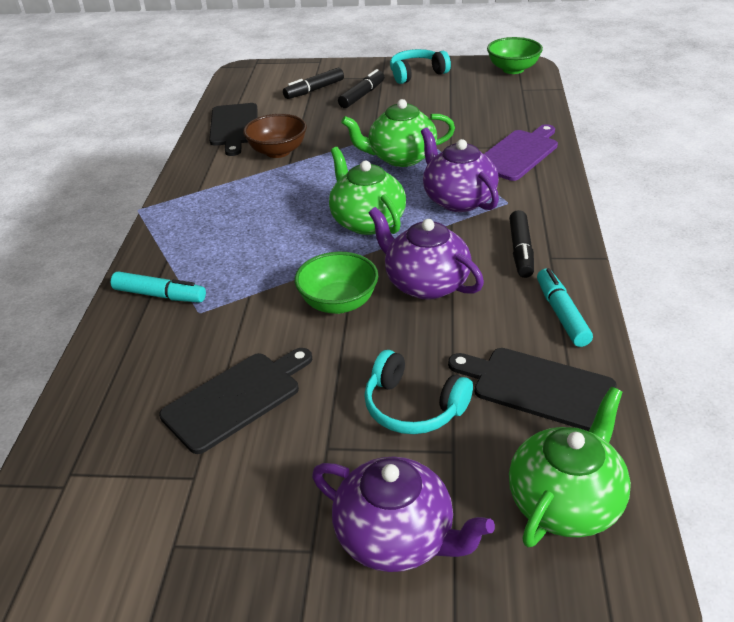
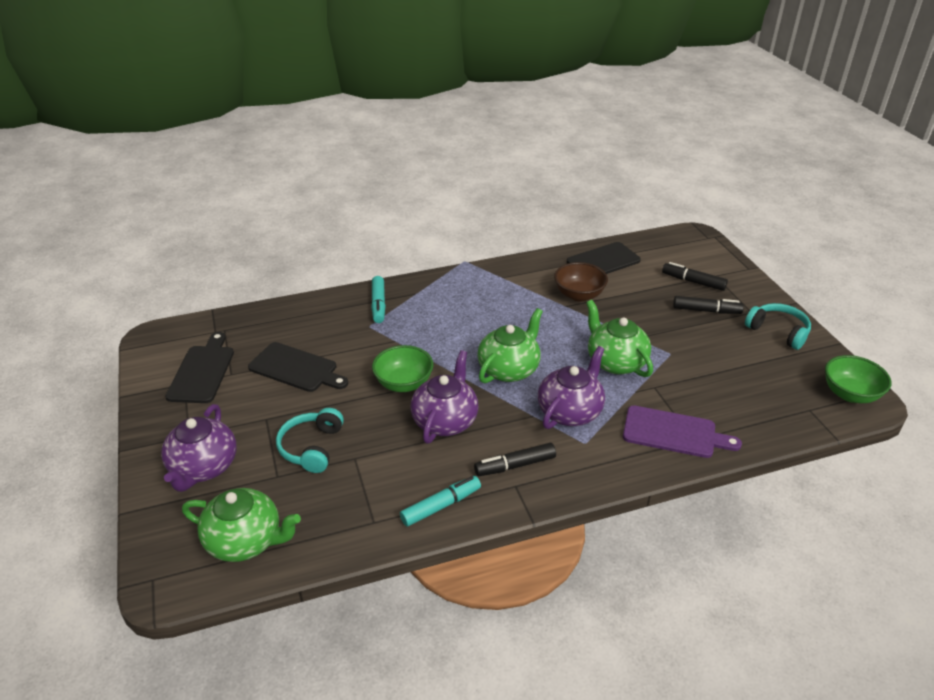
camera: 65 degrees right, 0 degrees up
black cutting board [448,348,617,431] -> black cutting board moved to [165,332,234,403]

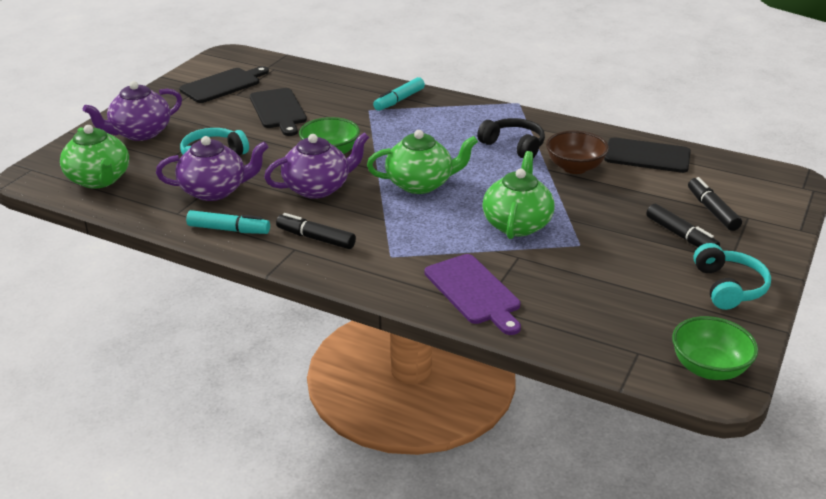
camera: 45 degrees right, 5 degrees down
purple teapot [538,346,605,429] -> purple teapot moved to [156,136,268,201]
none -> black headphones [477,118,545,158]

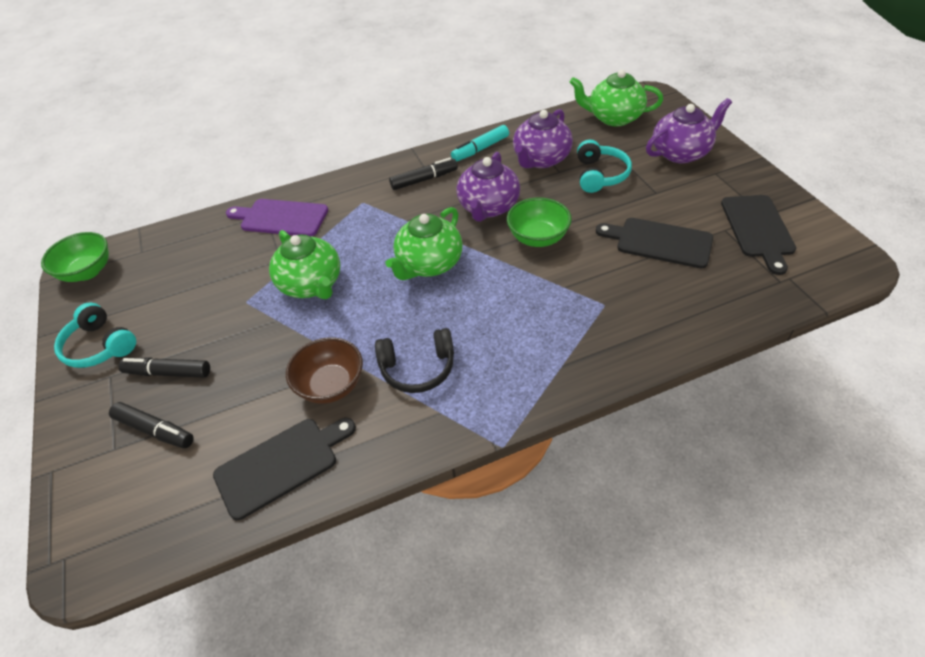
camera: 135 degrees right, 15 degrees up
purple teapot [83,81,182,141] -> purple teapot turned 60 degrees clockwise [646,98,732,163]
turquoise marker [373,77,425,111] -> none

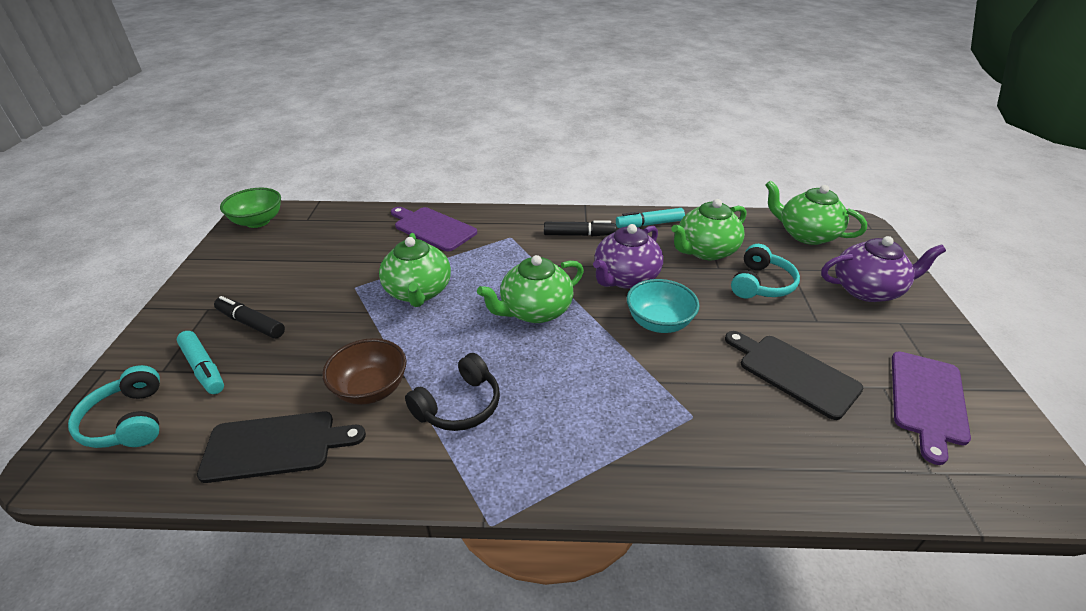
camera: 20 degrees right, 10 degrees down
turquoise headphones [54,303,136,368] -> turquoise headphones moved to [68,365,160,448]
black marker [109,402,194,448] -> turquoise marker [176,331,224,394]
black headphones [375,328,454,393] -> black headphones turned 60 degrees counterclockwise [405,353,500,431]
green bowl [507,197,572,247] -> turquoise bowl [627,279,700,333]
purple teapot [513,109,573,168] -> green teapot [671,199,746,260]
black cutting board [721,195,796,275] -> purple cutting board [892,351,971,465]

